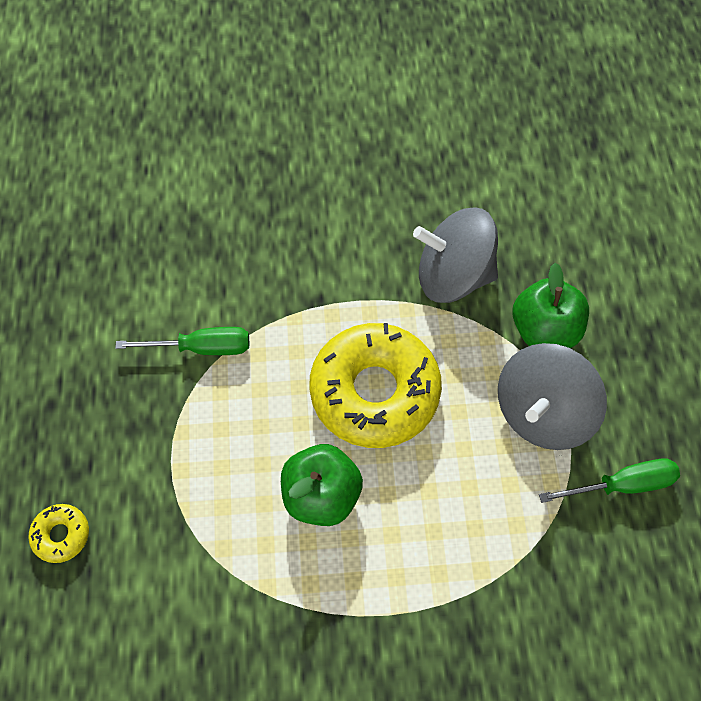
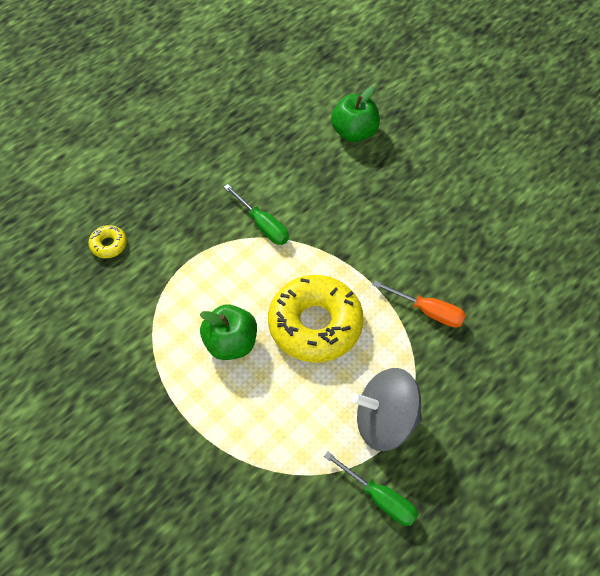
camera: 50 degrees right, 5 degrees down
grey spinning top [413,207,498,303] -> orange screwdriver [373,281,466,328]
green apple [513,263,589,348] -> green apple moved to [331,87,380,142]

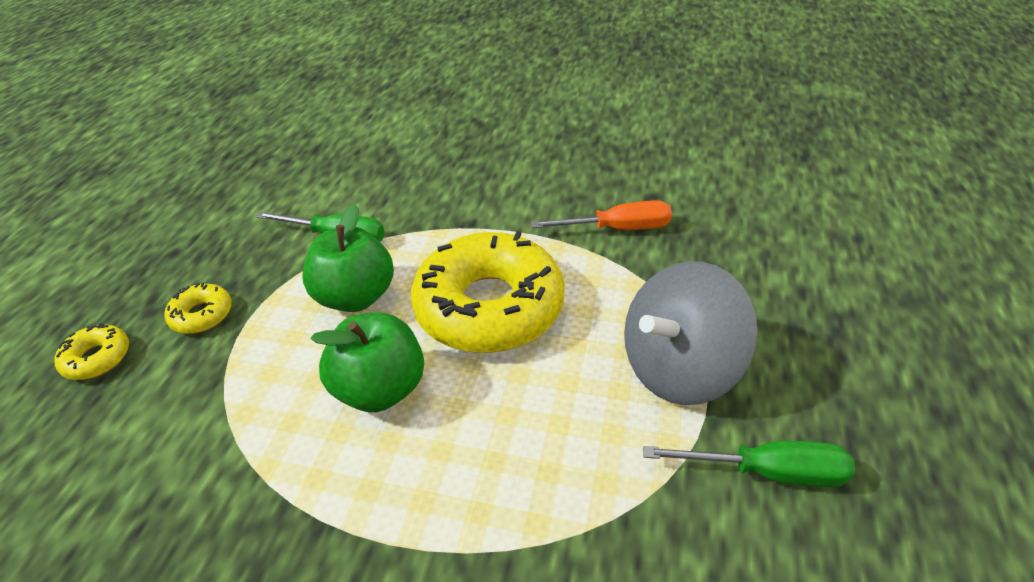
camera: 30 degrees left, 15 degrees down
green apple [331,87,380,142] -> green apple moved to [302,204,394,312]
none -> yellow donut [164,283,232,334]

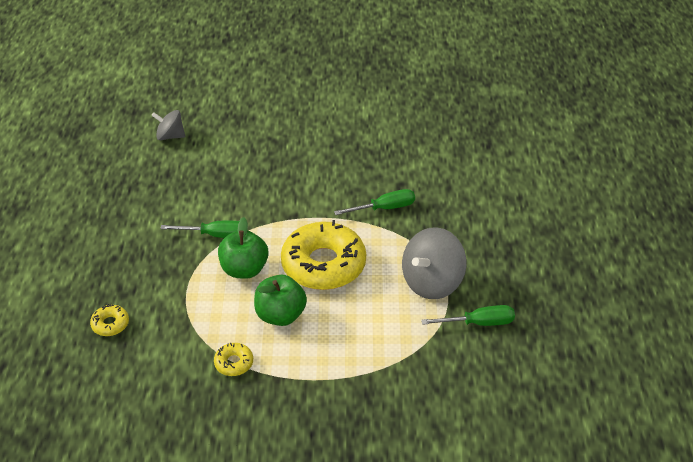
camera: 15 degrees left, 0 degrees up
yellow donut [164,283,232,334] -> yellow donut moved to [214,343,253,376]
orange screwdriver [531,200,672,230] -> green screwdriver [334,189,415,215]
none -> grey spinning top [151,110,185,140]

